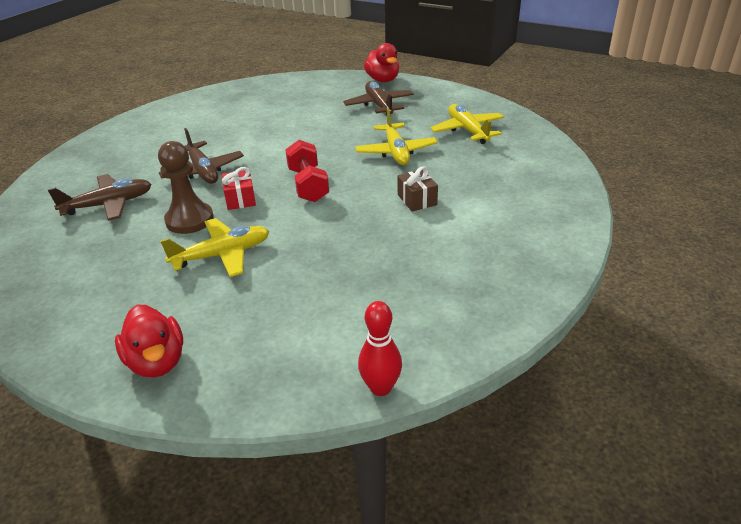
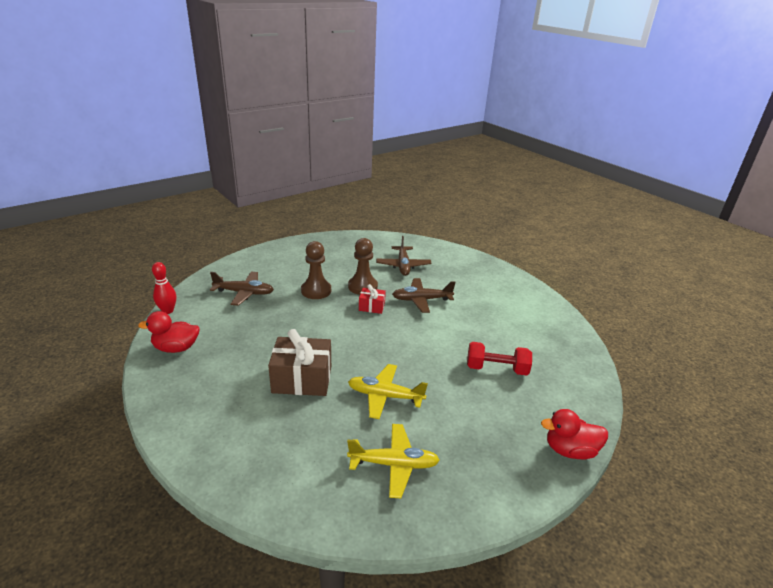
camera: 110 degrees right, 5 degrees down
red duck [115,305,183,378] -> red duck moved to [138,311,199,353]
yellow plane [160,218,269,277] -> brown pawn [301,241,331,299]
red dumbbell [285,140,329,202] -> red dumbbell moved to [467,342,532,376]
brown plane [343,81,414,116] -> brown plane moved to [210,272,274,306]
brown gift [397,167,438,211] -> brown gift [268,329,331,396], size x1.89

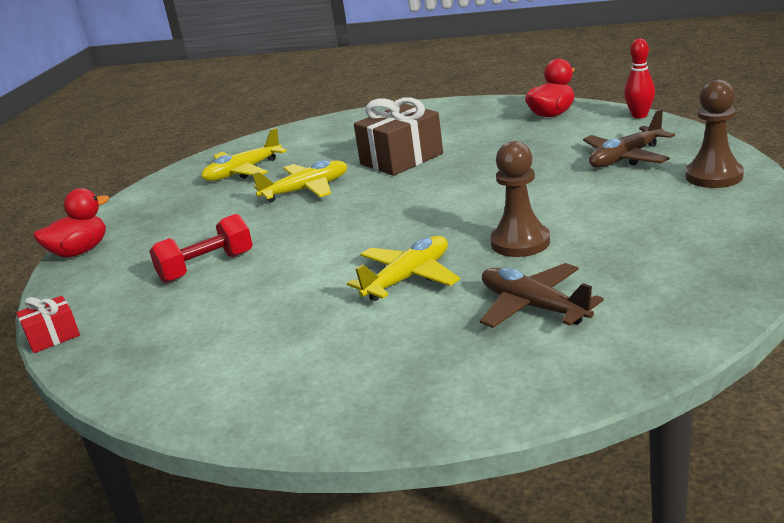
camera: 145 degrees right, 5 degrees down
brown pawn [301,241,331,299] -> brown pawn moved to [686,80,744,188]
red gift [359,284,386,314] -> red gift moved to [16,296,80,353]
brown plane [392,278,456,313] -> yellow plane [347,236,460,301]

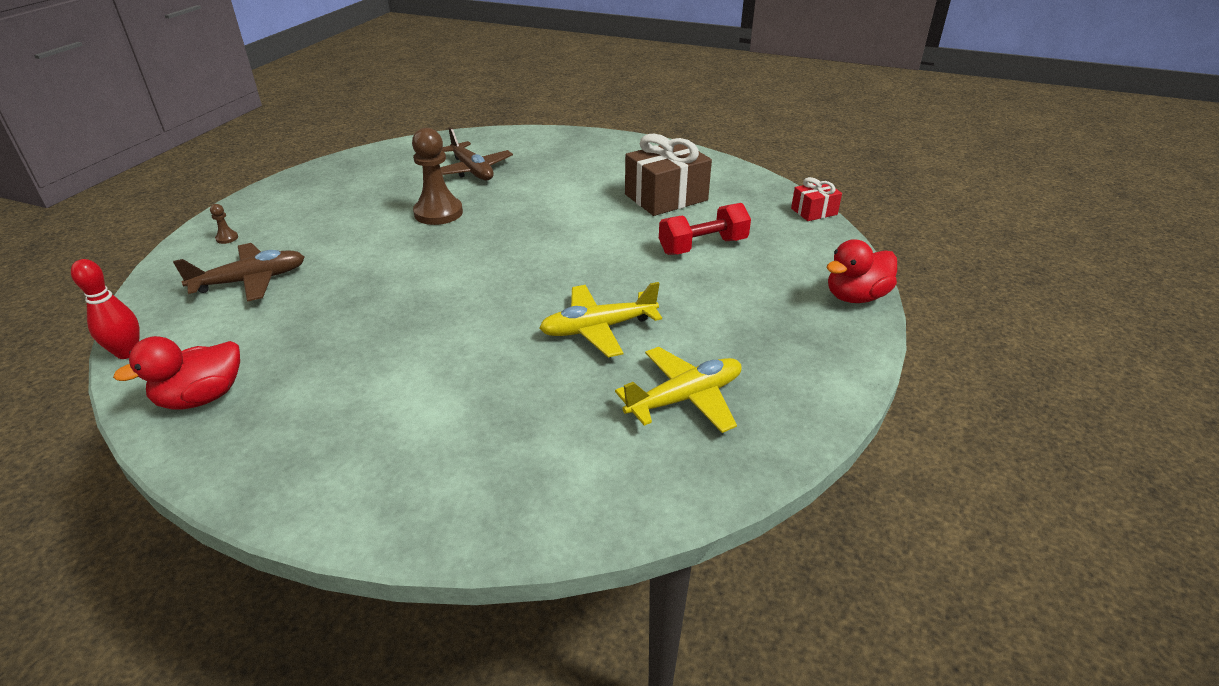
camera: 175 degrees left, 10 degrees up
yellow plane [347,236,460,301] -> none
brown gift [354,97,443,176] -> brown gift moved to [625,134,712,216]
brown pawn [686,80,744,188] -> brown pawn [210,204,238,244], size x0.41

